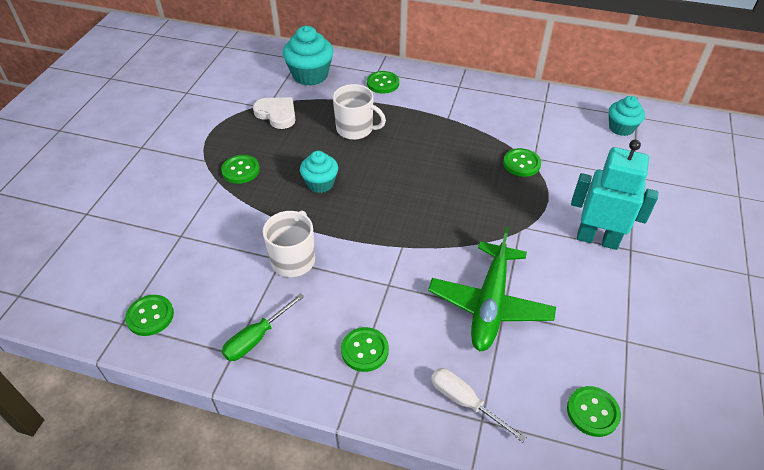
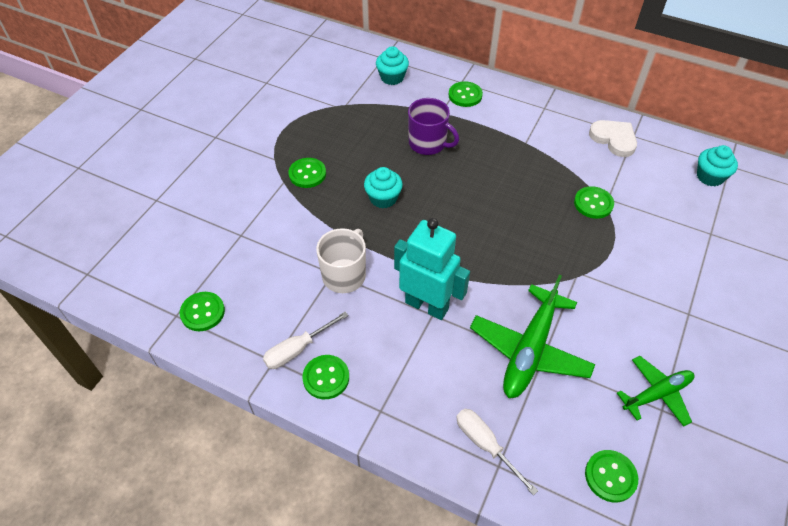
camera: 10 degrees right, 5 degrees up
green screwdriver [222,293,304,361] -> white screwdriver [263,312,349,369]
white heart [253,97,296,129] -> white heart moved to [589,120,637,157]
turquoise cupcake [283,26,334,86] -> turquoise cupcake [376,46,409,85], size x0.64
white mug [333,84,386,140] -> purple mug [408,98,459,155]
green button [341,327,389,372] -> green button moved to [302,355,349,399]
turquoise robot [571,140,659,250] -> turquoise robot moved to [394,218,470,320]
none -> green plane [617,356,694,427]

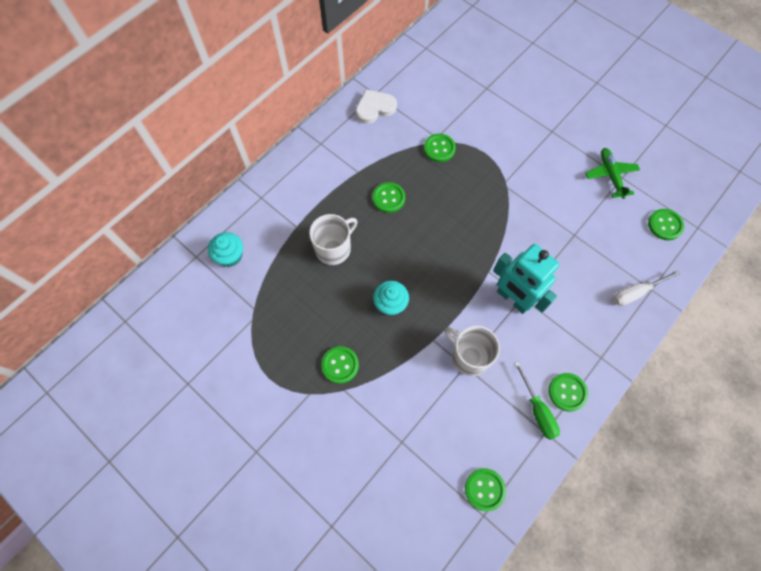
camera: 75 degrees left, 15 degrees up
white screwdriver [263,312,349,369] -> green screwdriver [514,361,560,440]
turquoise robot [394,218,470,320] -> turquoise robot turned 90 degrees counterclockwise [493,244,559,314]
purple mug [408,98,459,155] -> white mug [309,214,357,265]
green button [449,81,483,107] -> green button moved to [373,182,405,213]
green plane [470,275,595,398] -> none
turquoise cupcake [697,145,738,186] -> none

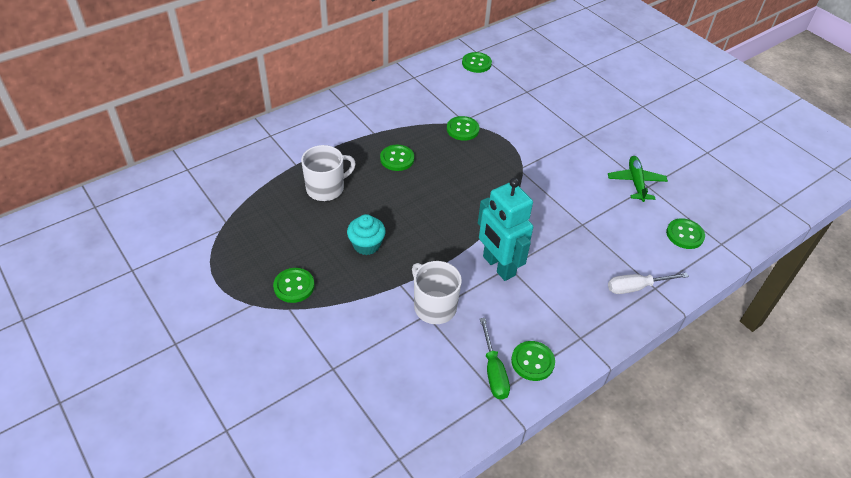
camera: 10 degrees right, 20 degrees down
turquoise cupcake [208,232,243,267] -> none
white heart [355,89,397,124] -> none
green button [465,468,506,512] -> green button moved to [462,52,492,73]

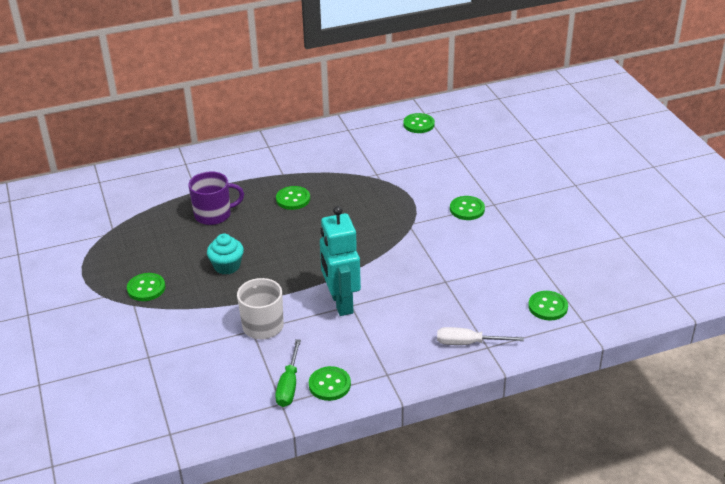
camera: 20 degrees right, 10 degrees down
white mug [301,145,356,201] -> purple mug [188,171,244,225]
green button [447,116,479,141] -> green button moved to [450,196,485,220]
green plane [608,156,668,202] -> none

